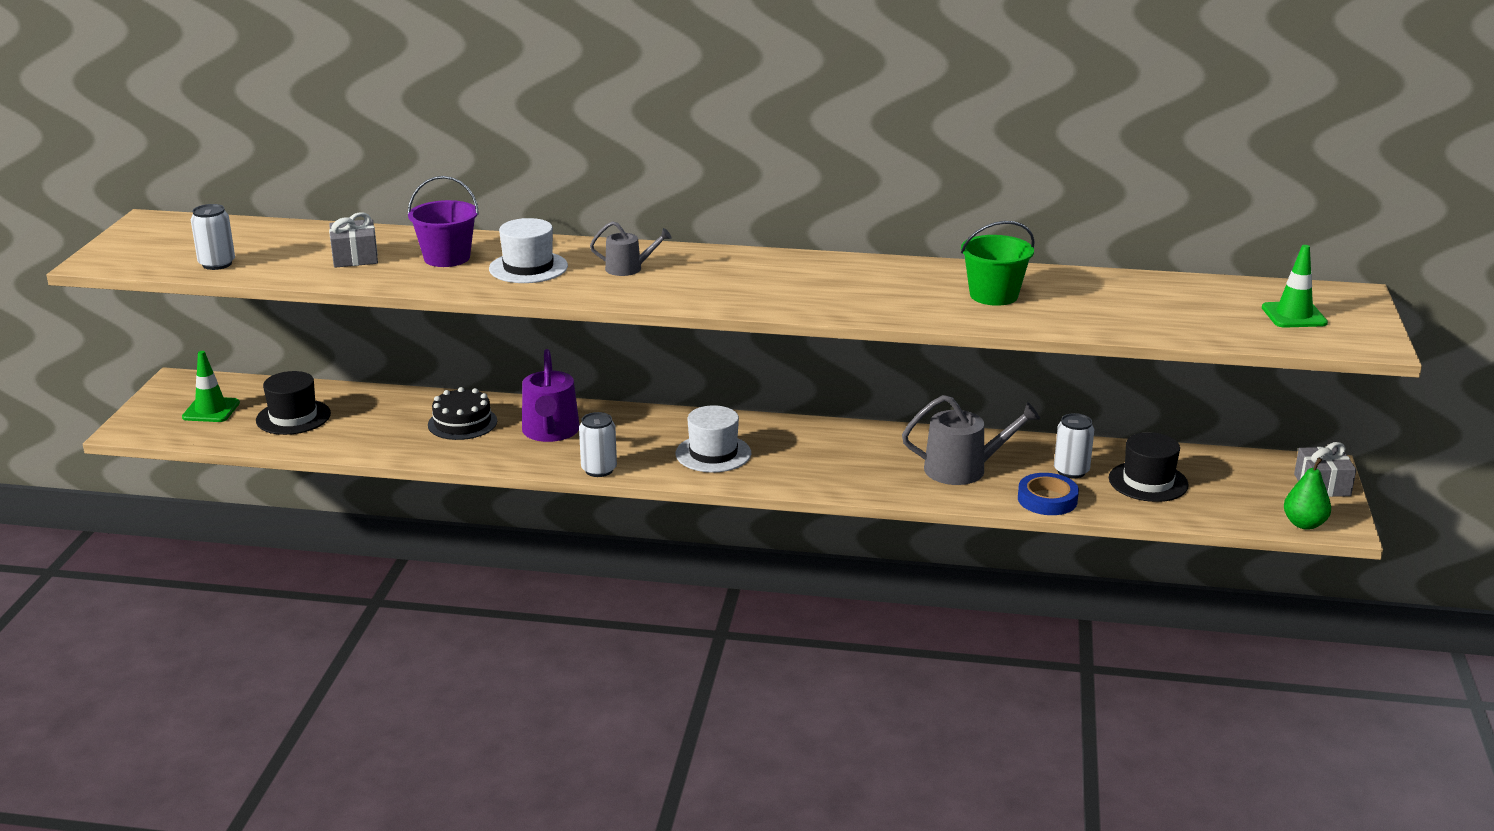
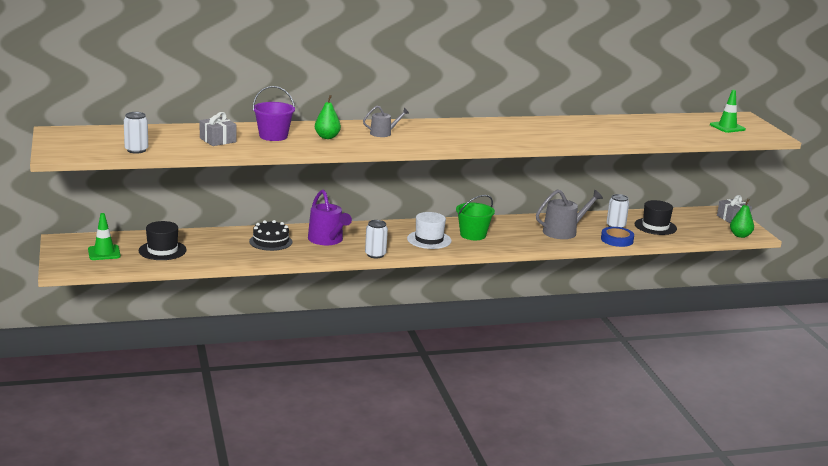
camera: 25 degrees left, 5 degrees down
white hat [489,218,568,283] -> green pear [315,95,341,139]
green bucket [961,221,1035,306] -> green bucket moved to [456,195,495,240]

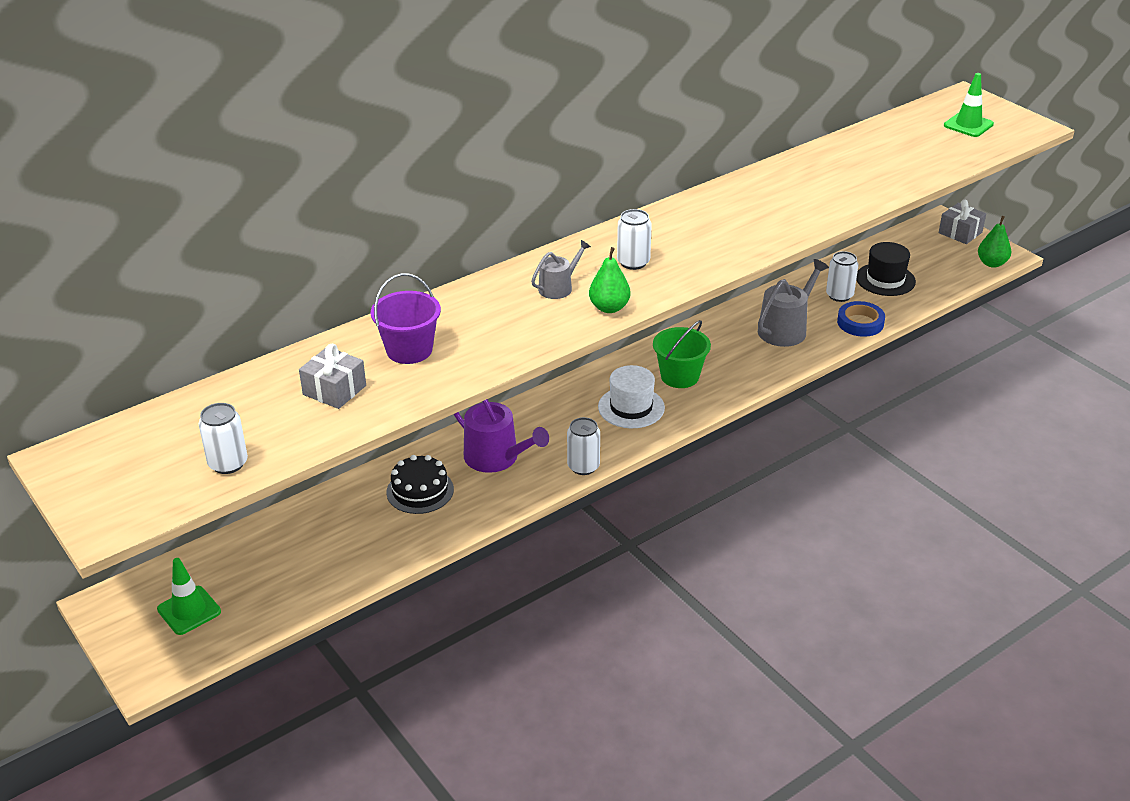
camera: 20 degrees left, 15 degrees up
black hat [139,221,187,260] -> none
green pear [315,95,341,139] -> green pear moved to [589,247,631,313]
none -> white can [617,209,652,270]

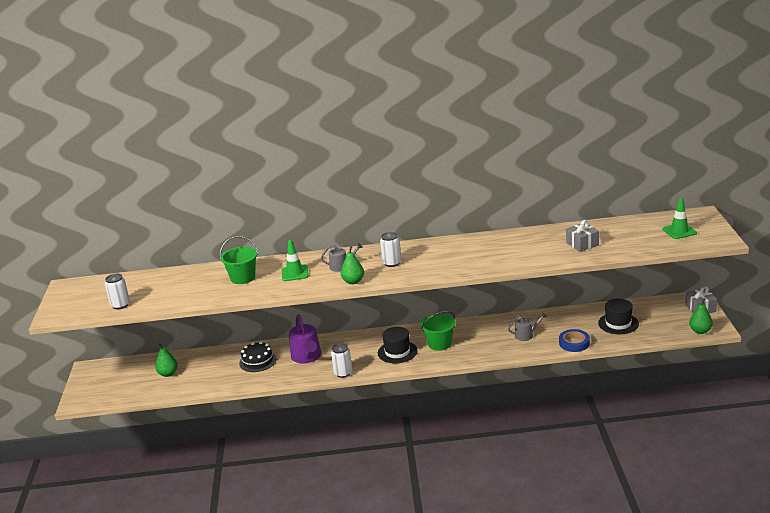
camera: 35 degrees right, 10 degrees down
green traffic cone [157,558,221,635] -> green traffic cone moved to [282,240,309,281]
grey gift [299,344,366,409] -> grey gift moved to [566,220,599,252]
purple bucket [371,273,441,364] -> green bucket [220,236,258,284]
white hat [598,365,665,428] -> black hat [378,327,418,363]
grey watering can [758,259,829,347] -> grey watering can [508,312,547,341], size x0.59
white can [826,251,858,302] -> none
none -> green pear [155,343,178,377]

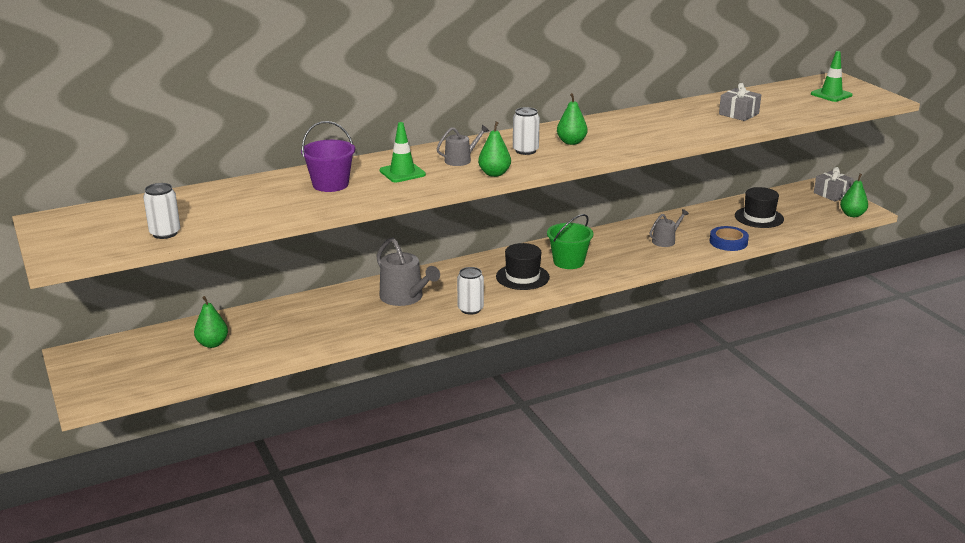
camera: 25 degrees left, 0 degrees up
green bucket [220,236,258,284] -> purple bucket [301,121,355,192]
black cake [239,341,276,372] -> none
purple watering can [289,314,321,363] -> grey watering can [376,237,440,306]
none -> green pear [557,93,587,145]

